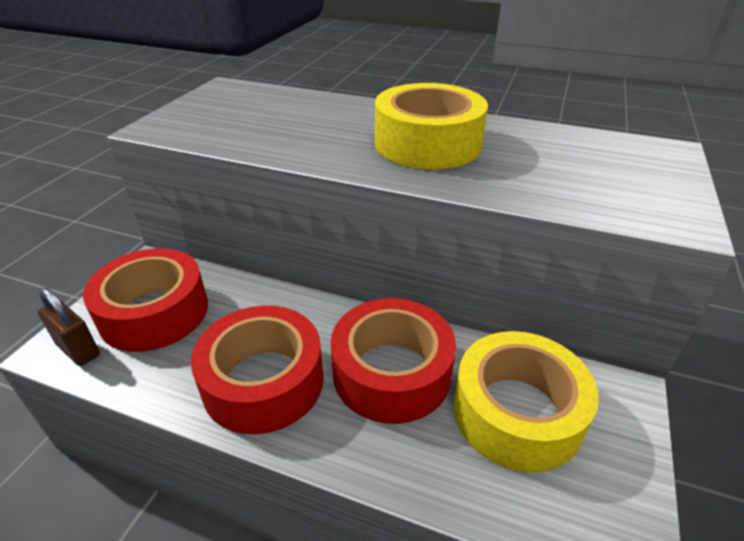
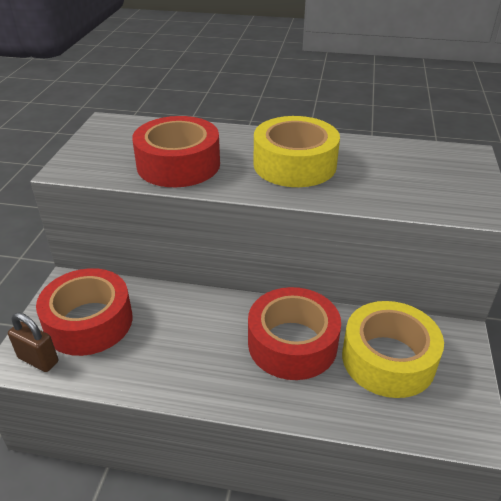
camera: 10 degrees left, 0 degrees up
red tape [191,306,324,434] -> red tape moved to [132,116,220,187]

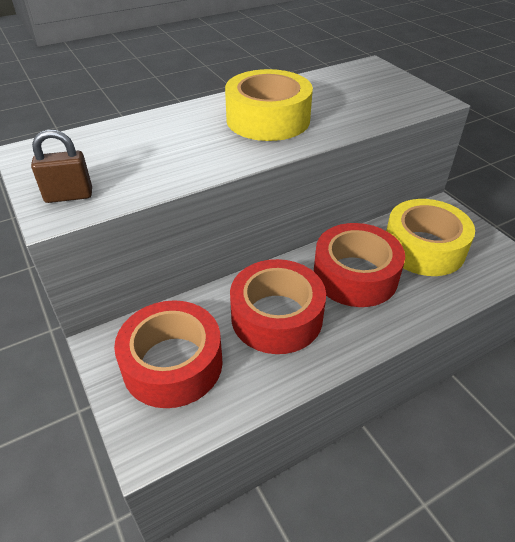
camera: 40 degrees left, 5 degrees up
brown padlock [8,313,58,372] -> brown padlock moved to [31,129,92,203]
red tape [132,116,220,187] -> red tape moved to [230,259,326,354]

